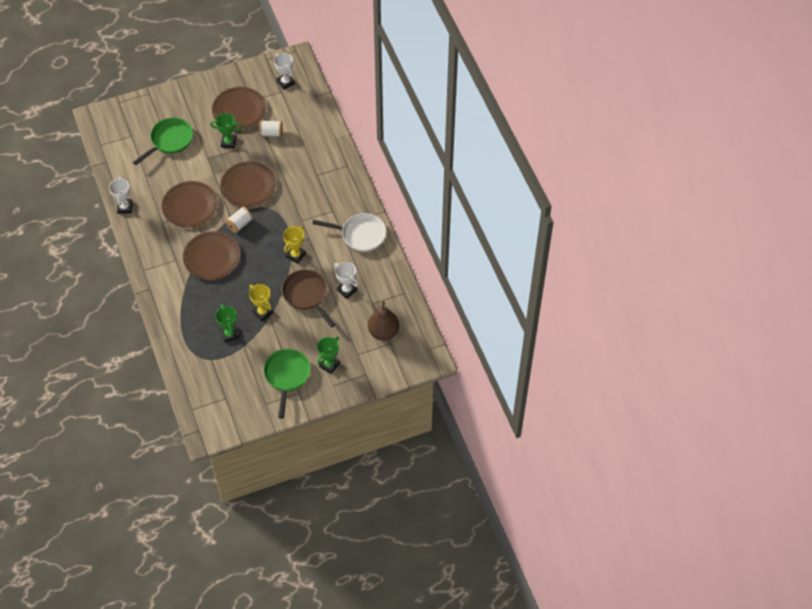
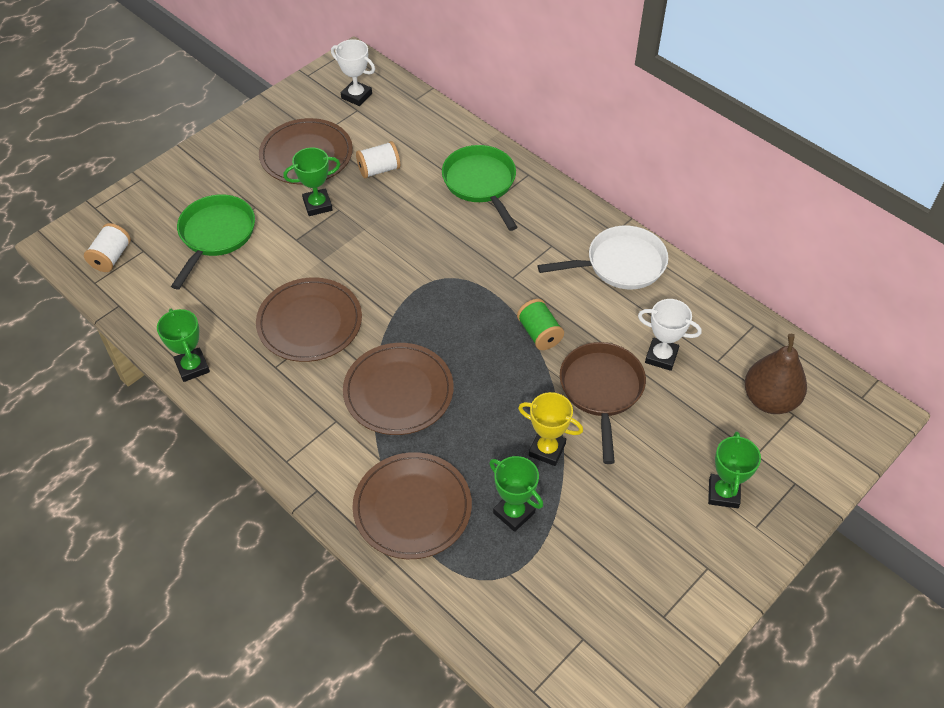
camera: 25 degrees left, 5 degrees down
white trophy [109,177,133,214] -> green trophy [157,309,210,382]
brown plate [220,161,276,207] -> brown plate moved to [352,452,472,559]
white spool [226,207,253,233] -> white spool moved to [84,223,131,272]
green pan [264,349,311,418] -> green pan moved to [442,145,517,231]
brown pan [282,270,336,328] -> brown pan turned 60 degrees clockwise [560,342,646,464]
yellow trophy [283,226,306,264] -> green spool [517,299,564,350]

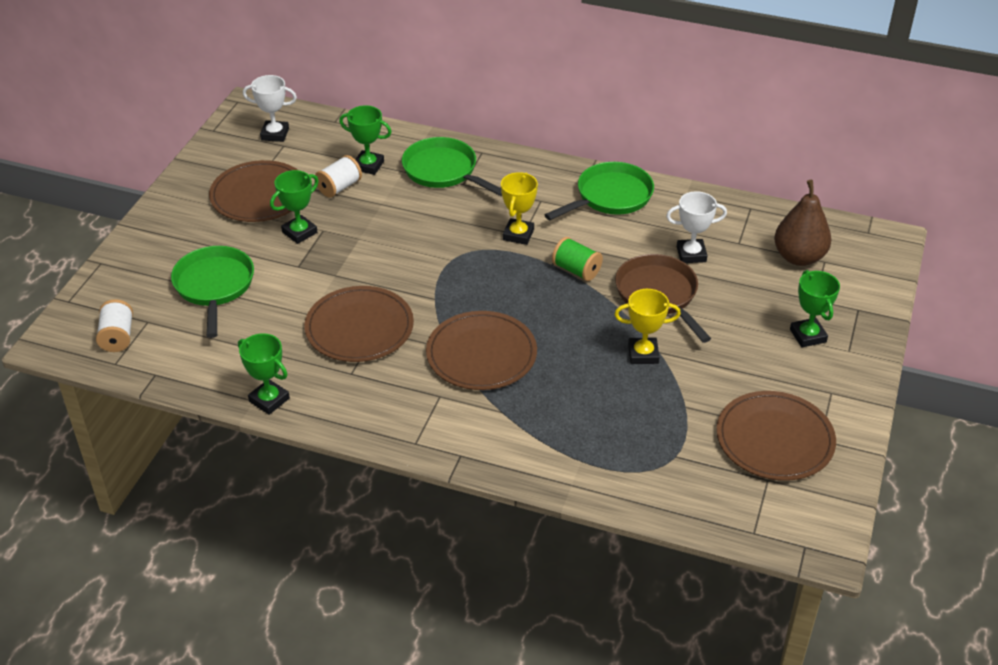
camera: 25 degrees left, 10 degrees down
brown plate [352,452,472,559] -> brown plate moved to [716,391,836,481]
green trophy [489,456,543,532] -> green trophy moved to [339,105,392,175]
white pan [538,226,668,289] -> green pan [545,162,654,220]
none -> yellow trophy [501,172,538,245]

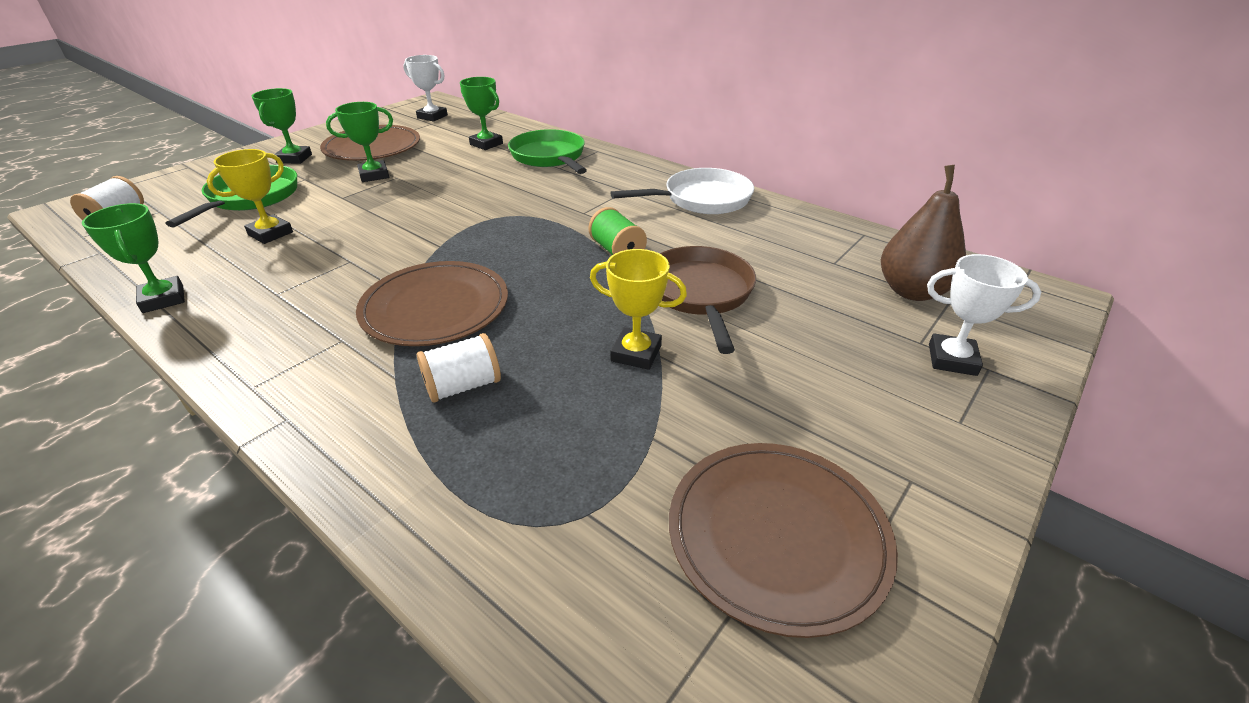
camera: 20 degrees right, 5 degrees down
brown plate [304,286,414,362] -> none
white spool [315,155,362,198] -> white spool moved to [417,333,501,403]
yellow trophy [501,172,538,245] -> yellow trophy moved to [207,149,293,244]
green pan [545,162,654,220] -> white pan [610,168,754,214]
white trophy [666,191,727,263] -> white trophy moved to [927,254,1041,376]
green trophy [790,270,840,348] -> green trophy moved to [252,88,312,164]

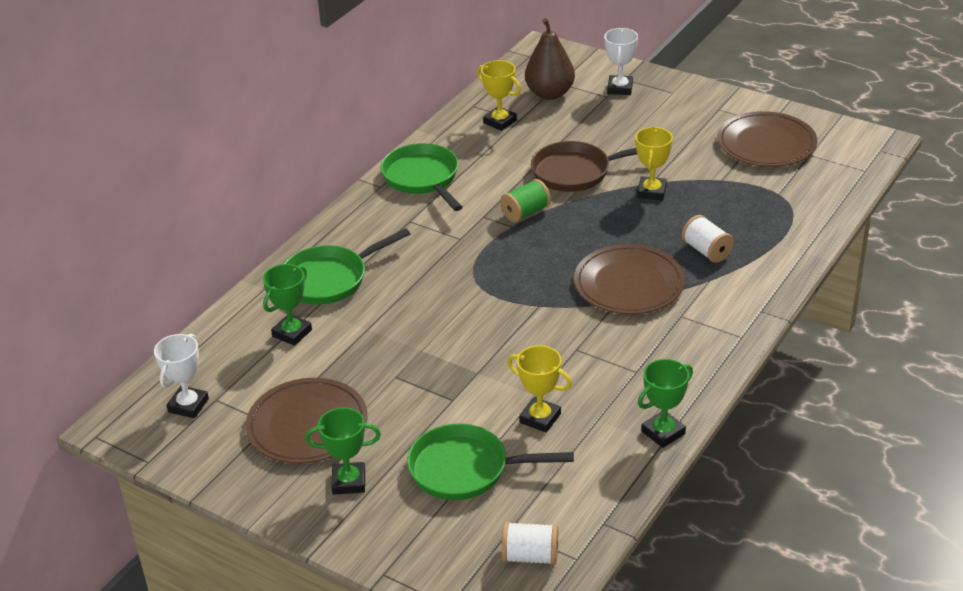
camera: 95 degrees left, 0 degrees up
green trophy [326,102,393,182] -> none
white pan [610,168,754,214] -> green pan [381,143,463,211]
none -> yellow trophy [477,60,521,131]

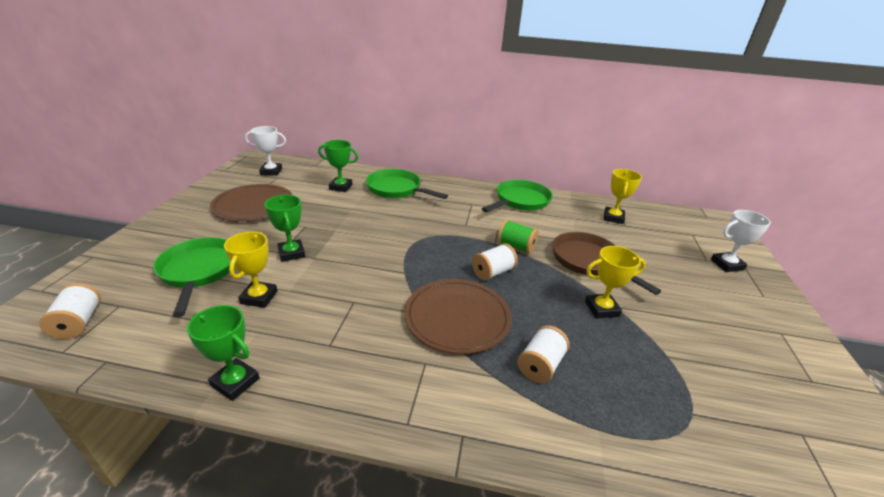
camera: 65 degrees right, 5 degrees down
green trophy [305,407,381,495] -> green trophy moved to [265,195,305,262]
brown pear [525,18,575,100] -> none
brown plate [717,111,817,167] -> none
none -> white spool [472,243,518,281]

